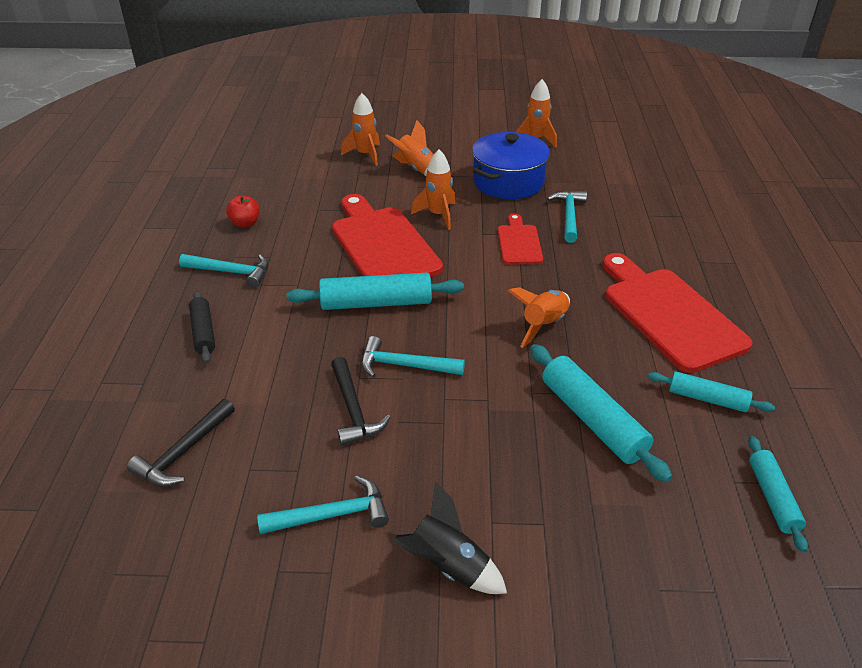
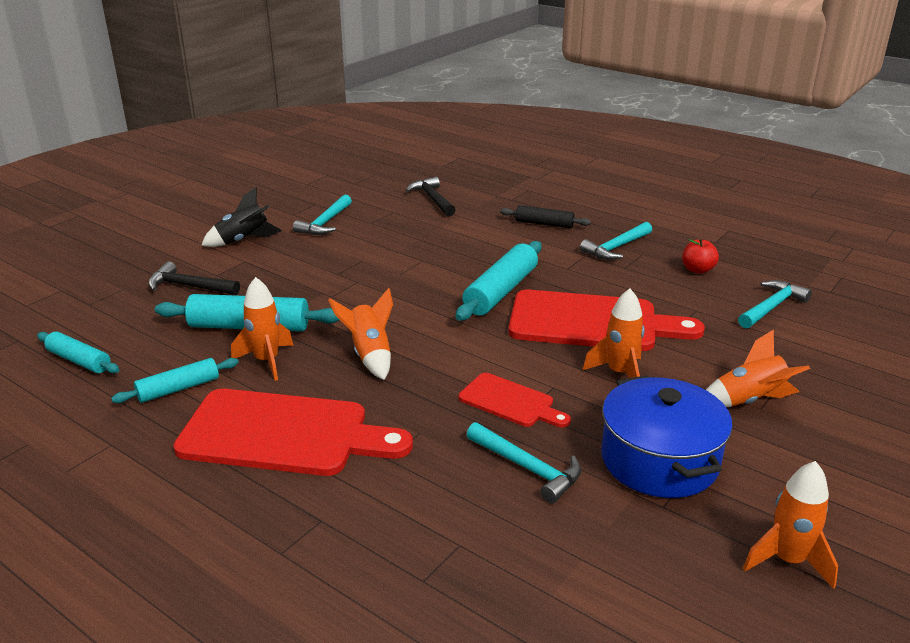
camera: 125 degrees right, 10 degrees down
black hammer [331,357,391,446] -> black hammer moved to [148,262,240,295]
orange rocket [341,93,380,166] -> orange rocket moved to [231,277,293,381]
turquoise hammer [361,336,465,378] -> turquoise hammer moved to [738,280,812,328]

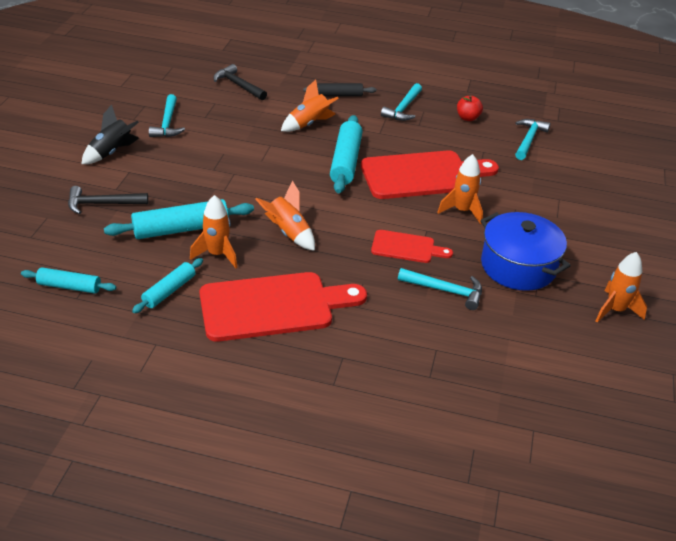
camera: 25 degrees left, 10 degrees up
orange rocket [706,330,810,407] -> orange rocket moved to [281,80,339,132]

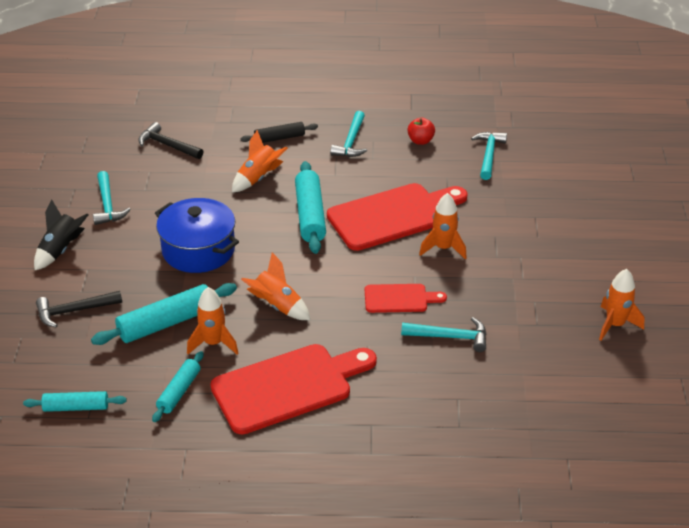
camera: 10 degrees left, 0 degrees up
blue pot [480,212,571,291] -> blue pot moved to [155,198,239,273]

